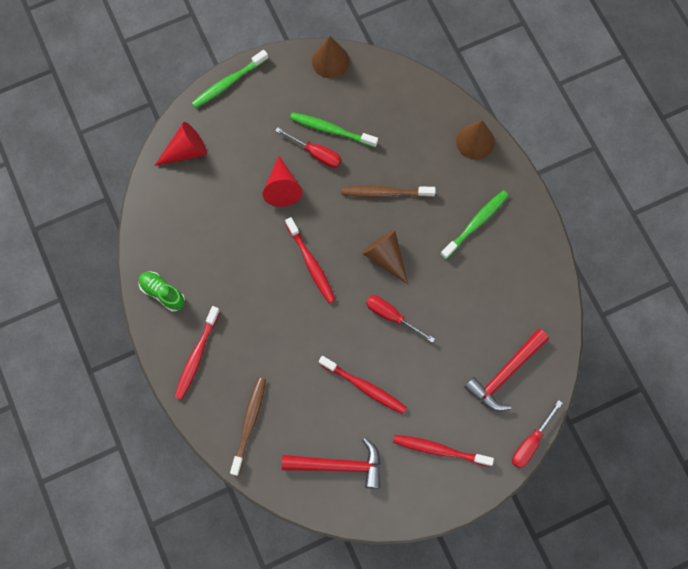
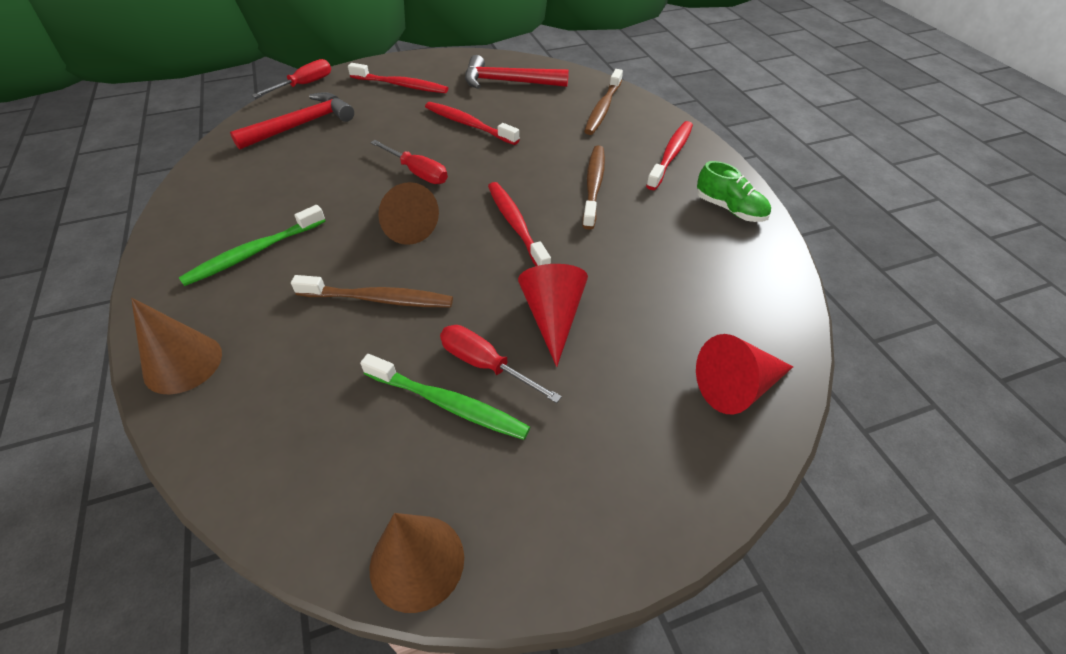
camera: 175 degrees left, 25 degrees down
green toothbrush [192,50,268,108] -> none
none -> brown toothbrush [582,145,605,230]

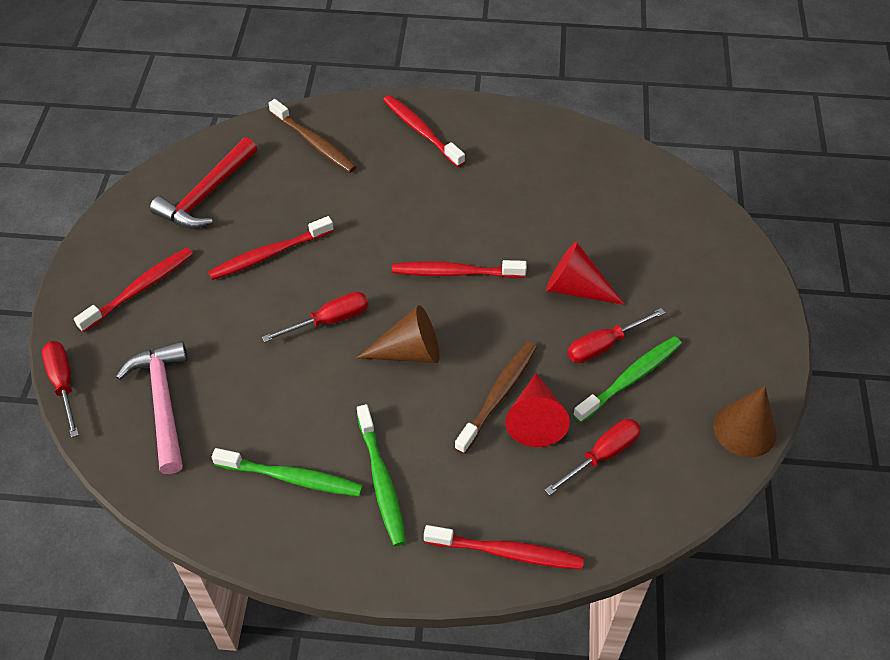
camera: 65 degrees left, 5 degrees up
brown cone [131,298,222,394] -> red toothbrush [424,525,584,570]
red hammer [230,92,354,150] -> pink hammer [116,341,188,474]
brown toothbrush [582,145,605,230] -> none
red cone [696,334,793,414] -> red cone moved to [505,373,570,447]
green shoe [697,161,771,222] -> none
none -> green toothbrush [211,448,363,496]
none -> red screwdriver [545,419,641,496]

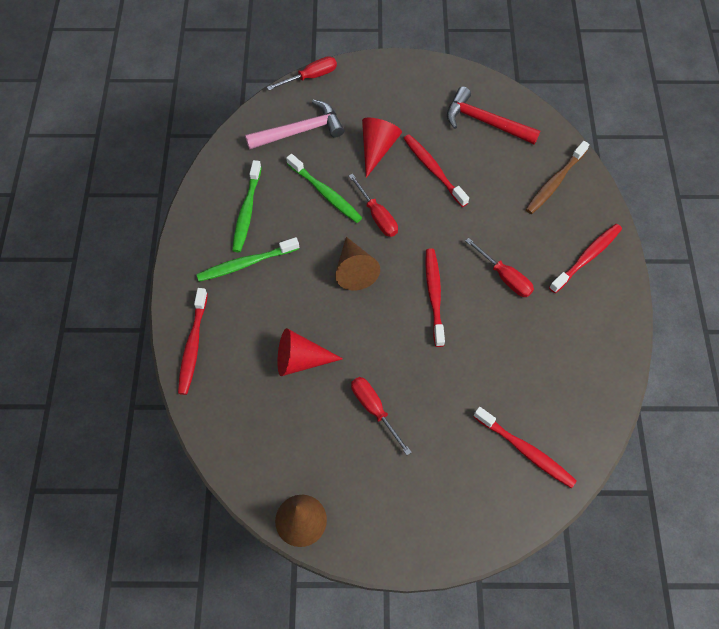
camera: 85 degrees right, 10 degrees up
red toothbrush [74,248,193,332] -> red toothbrush moved to [473,407,577,488]
brown toothbrush [455,342,537,454] -> none
red screwdriver [545,419,641,496] -> red screwdriver moved to [466,238,534,297]
red cone [546,242,625,305] -> red cone moved to [362,118,402,178]
green toothbrush [573,336,682,423] -> green toothbrush moved to [286,154,362,223]

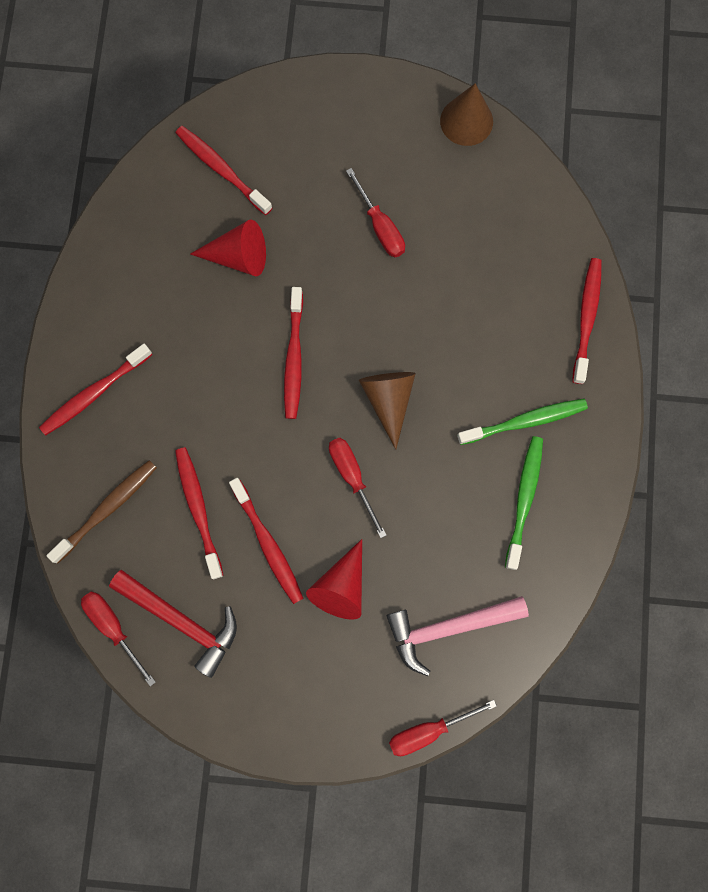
camera: 175 degrees left, 15 degrees up
red cone [277,328,343,376] -> red cone moved to [190,220,266,276]
green toothbrush [286,154,362,223] -> none
red screwdriver [466,238,534,297] -> red screwdriver moved to [81,592,156,686]
none -> red toothbrush [175,447,224,579]

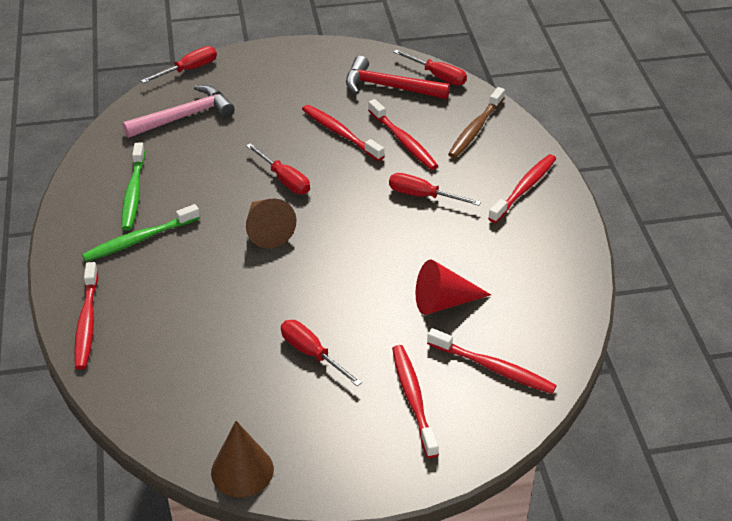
camera: 165 degrees right, 35 degrees down
red toothbrush [284,287,303,419] -> red toothbrush moved to [392,345,439,458]
red cone [306,539,362,619] -> none
none -> red screwdriver [389,173,481,206]

